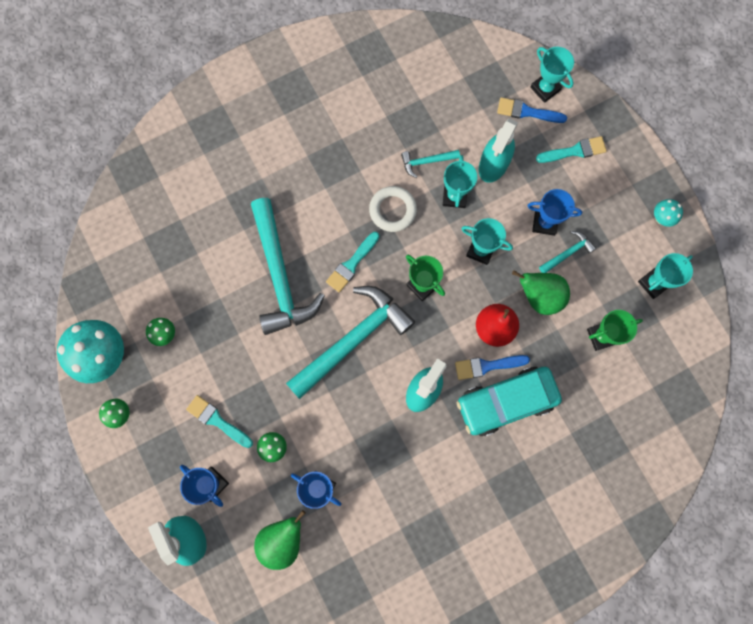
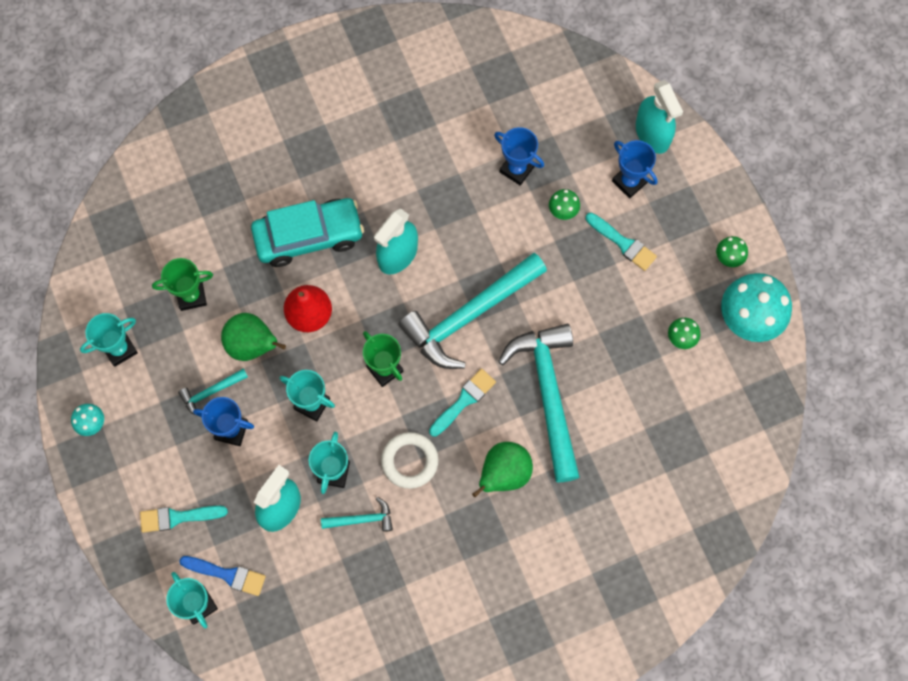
camera: 175 degrees left, 5 degrees down
green pear [254,510,306,570] -> green pear moved to [472,442,533,498]
blue brush [455,355,530,380] -> none

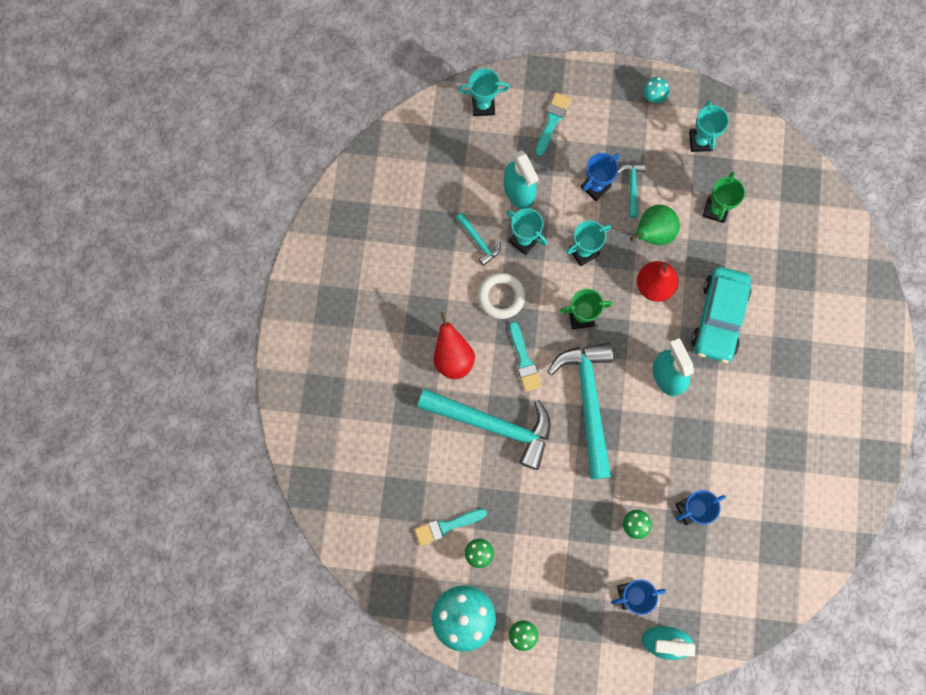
camera: 120 degrees right, 5 degrees up
blue brush [179,556,266,596] -> none
turquoise hammer [321,497,393,532] -> turquoise hammer turned 60 degrees counterclockwise [456,213,501,266]
green pear [472,442,533,498] -> red pear [434,312,475,379]
turquoise brush [586,213,657,271] -> turquoise brush moved to [414,509,487,546]

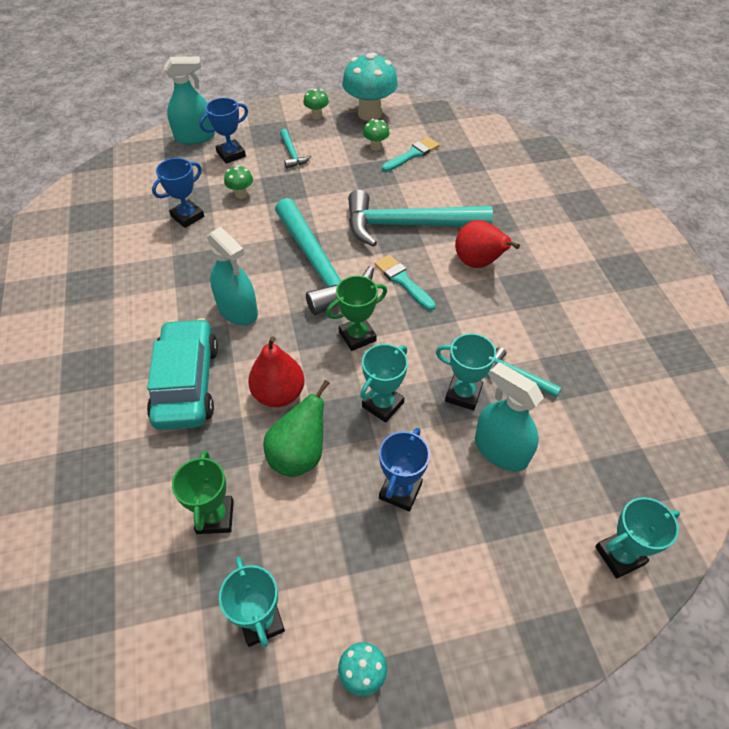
camera: 160 degrees right, 25 degrees down
white ring [478,273,525,319] -> none
turquoise brush [536,93,571,156] -> none
turquoise hammer [618,163,645,218] -> turquoise hammer moved to [280,129,311,169]

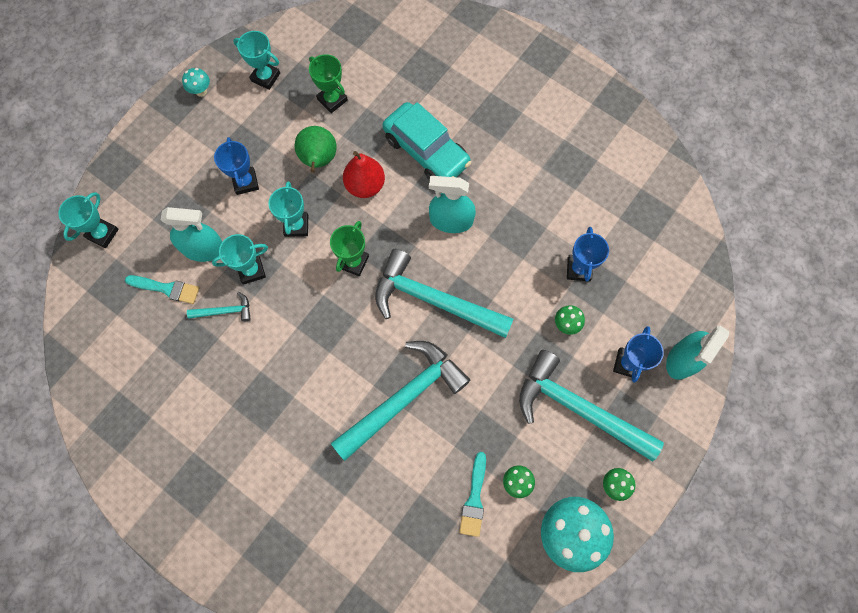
camera: 140 degrees right, 20 degrees up
turquoise hammer [280,129,311,169] -> turquoise hammer [519,350,664,462], size x2.28
turquoise brush [374,255,436,311] -> turquoise brush moved to [125,275,199,304]
red pear [455,220,520,268] -> none

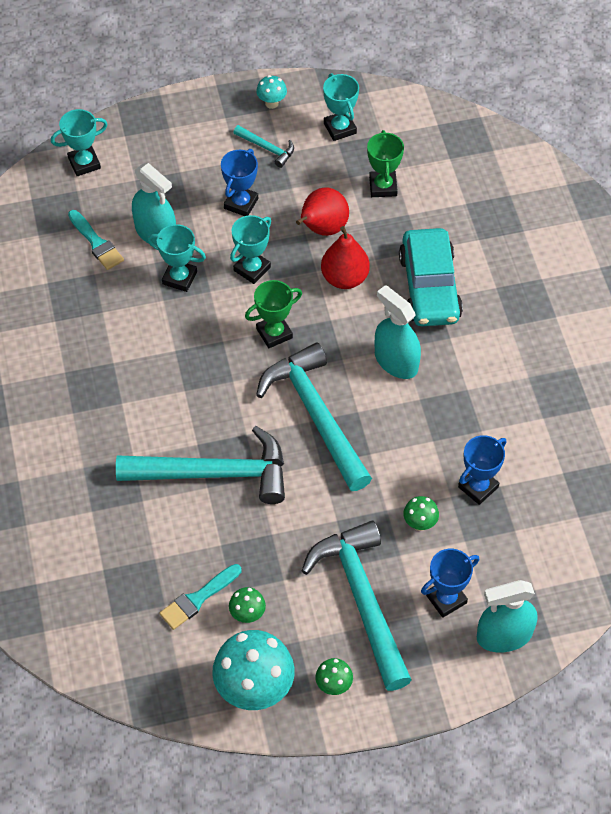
camera: 40 degrees right, 15 degrees down
turquoise hammer [187,292,251,321] -> turquoise hammer moved to [233,125,294,168]
green pear [295,126,337,173] -> red pear [296,187,349,236]

